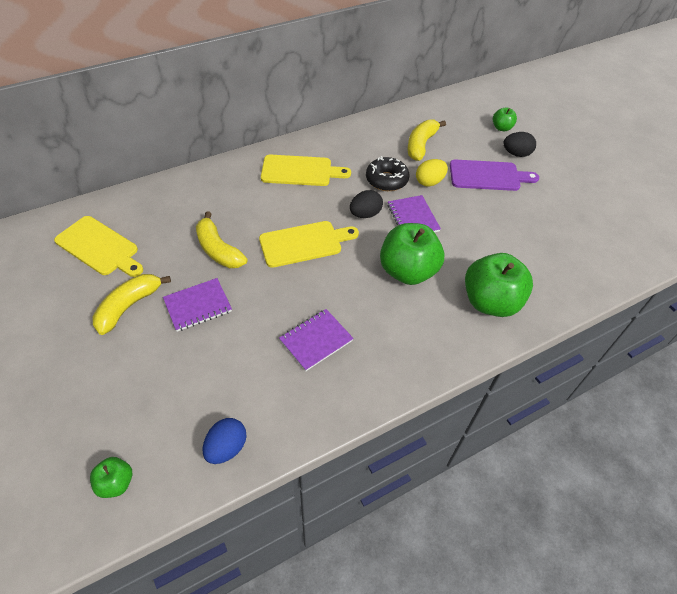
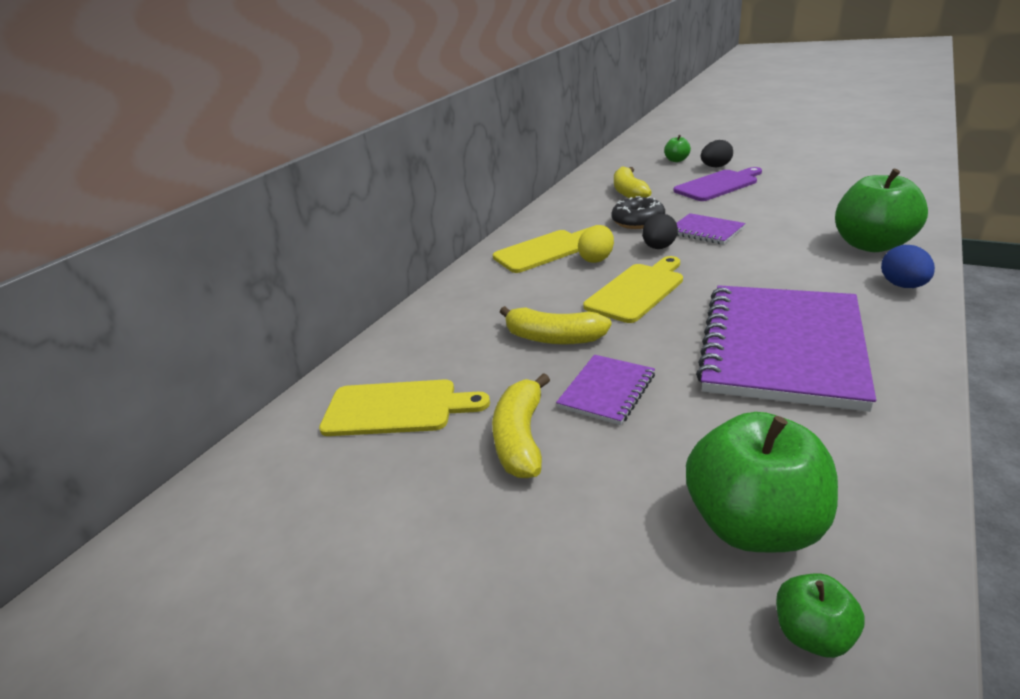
camera: 25 degrees left, 20 degrees down
blue egg [203,418,247,464] -> blue egg moved to [881,245,935,288]
purple notebook [279,309,354,371] -> purple notebook [696,285,876,412], size x2.17
green apple [380,223,444,285] -> green apple moved to [686,412,838,552]
yellow egg [416,159,448,186] -> yellow egg moved to [578,225,614,263]

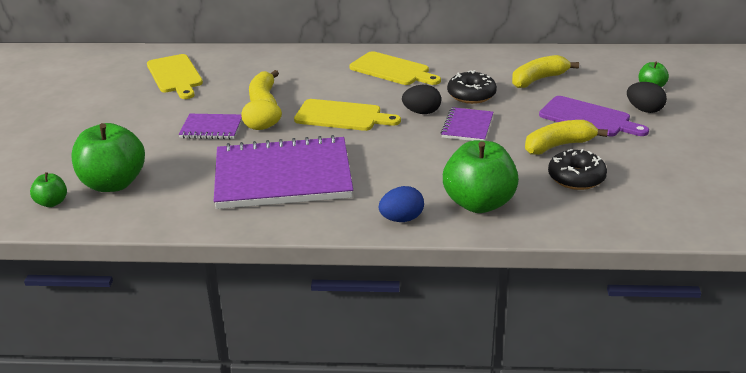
camera: 60 degrees right, 0 degrees up
yellow banana [492,373,550,478] -> yellow banana moved to [525,120,608,155]
yellow egg [578,225,614,263] -> yellow egg moved to [241,100,282,130]
none -> black donut [548,149,607,190]

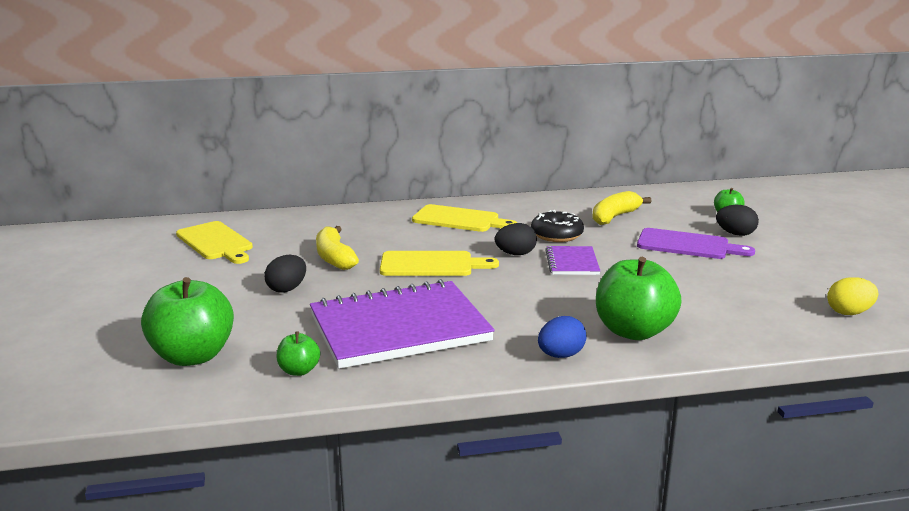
camera: 15 degrees left, 10 degrees down
green apple [30,172,67,207] -> green apple moved to [277,332,320,376]
purple notebook [179,114,242,139] -> black egg [264,255,306,293]
yellow egg [241,100,282,130] -> yellow egg moved to [827,277,878,315]
yellow banana [525,120,608,155] -> none
black donut [548,149,607,190] -> none

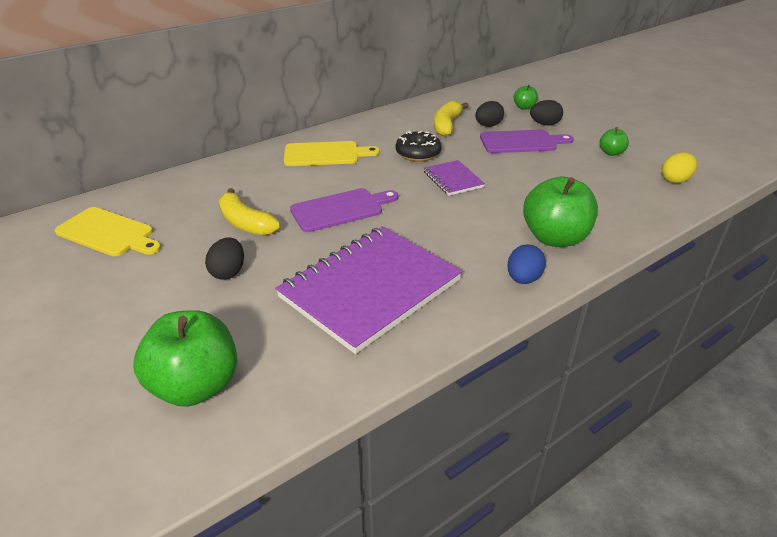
camera: 25 degrees left, 15 degrees up
green apple [277,332,320,376] -> green apple moved to [600,127,629,156]
yellow cutting board [380,251,499,276] -> purple cutting board [290,188,399,232]
black egg [495,223,537,255] -> black egg moved to [475,101,504,127]

